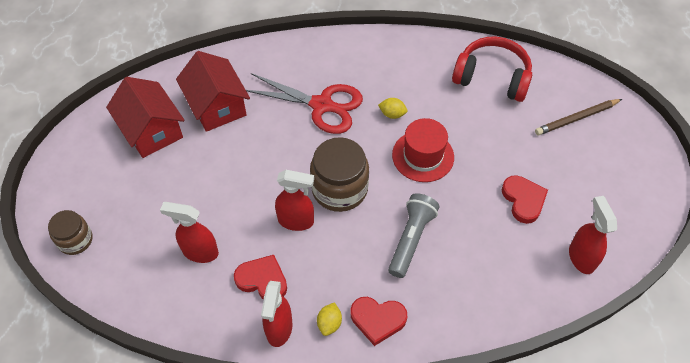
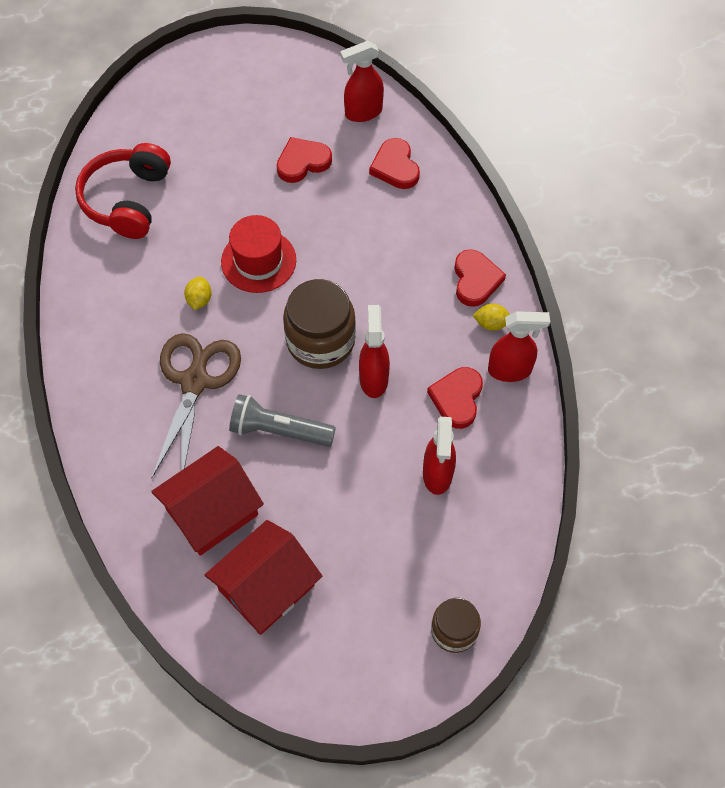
camera: 100 degrees left, 5 degrees up
red scissors [246,73,363,134] -> brown scissors [152,333,241,478]
grey flashlight [388,193,440,278] -> grey flashlight moved to [229,394,336,447]
brown pencil [535,99,622,135] -> none
none -> red heart [369,138,420,189]

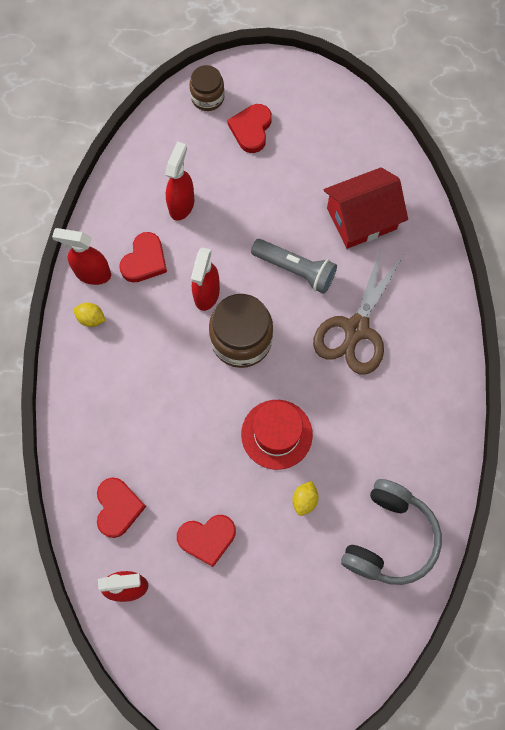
camera: 165 degrees left, 10 degrees up
red headphones [75,143,171,239] -> grey headphones [341,479,442,585]
yellow lemon [184,276,212,310] -> yellow lemon moved to [292,481,318,516]
red house [205,520,322,635] -> none
red heart [454,249,506,307] -> red heart moved to [227,104,272,153]

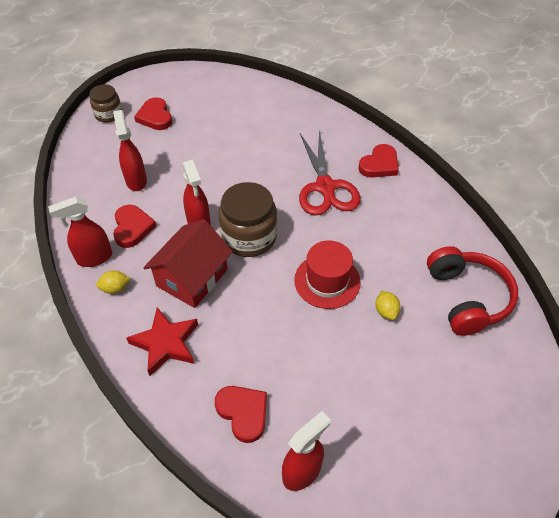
camera: 35 degrees left, 20 degrees down
red heart [177,515,236,567] -> red heart moved to [358,144,399,178]
grey flashlight [251,239,337,294] -> none
brown scissors [313,246,405,374] -> red scissors [299,130,361,216]
red house [324,167,408,249] -> red house moved to [143,219,233,308]
grey headphones [341,479,442,585] -> red headphones [427,246,518,336]
none -> red star [126,308,198,376]

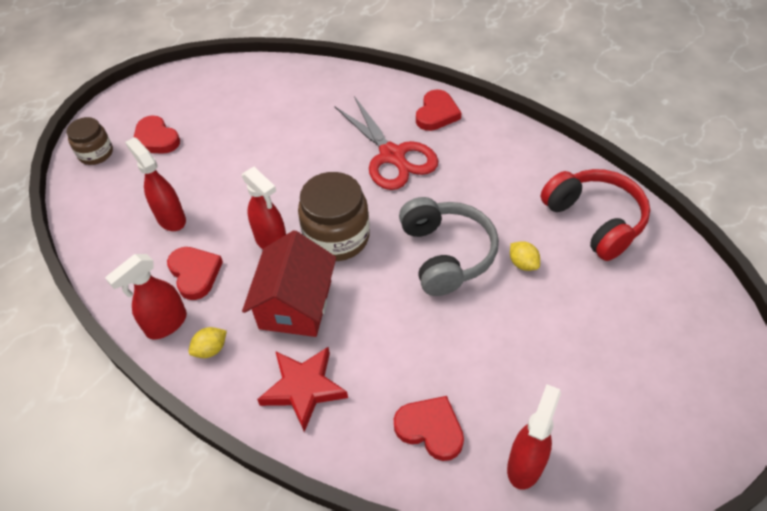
camera: 20 degrees left, 0 degrees up
red hat [294,240,361,309] -> grey headphones [399,197,499,296]

